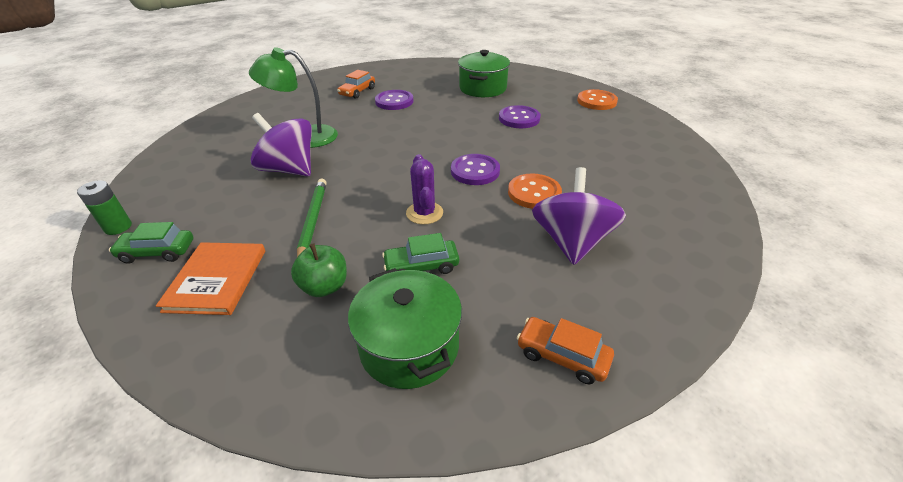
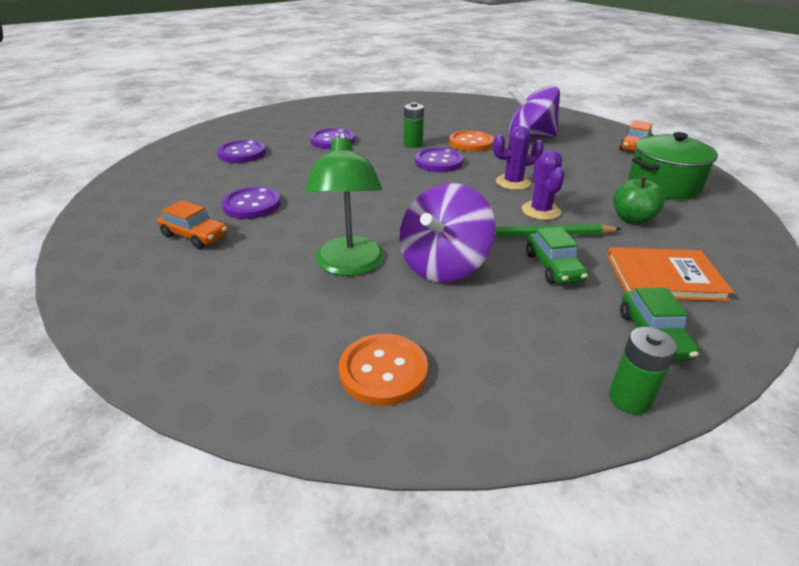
camera: 90 degrees left, 5 degrees down
green car [382,233,459,274] -> green car moved to [526,227,588,284]
green pot [458,50,510,97] -> purple button [217,140,266,163]
orange button [577,89,618,110] -> orange button moved to [339,334,428,406]
none -> green battery [404,102,424,148]
none -> purple cactus [522,150,564,220]

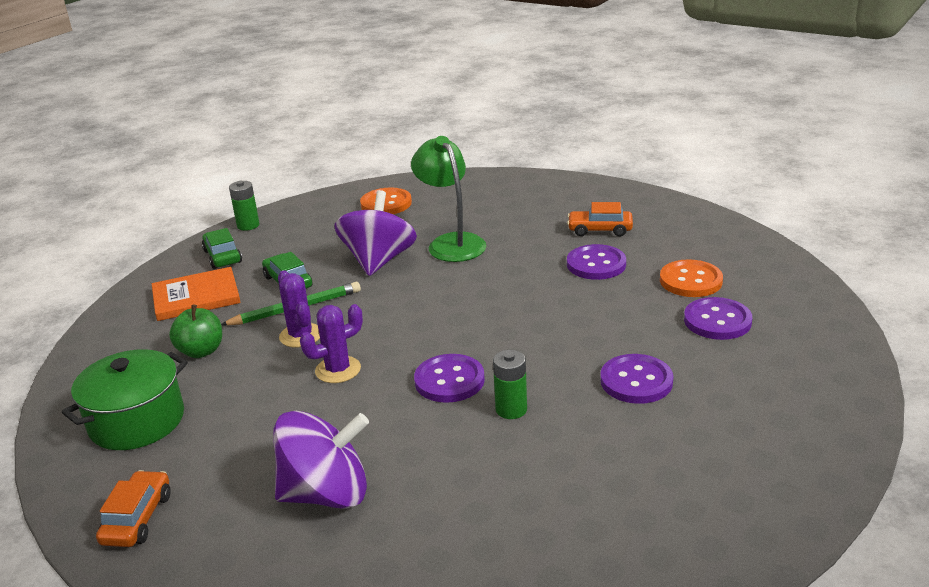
camera: 160 degrees right, 5 degrees down
orange button [449,130,494,152] -> orange button moved to [660,259,723,297]

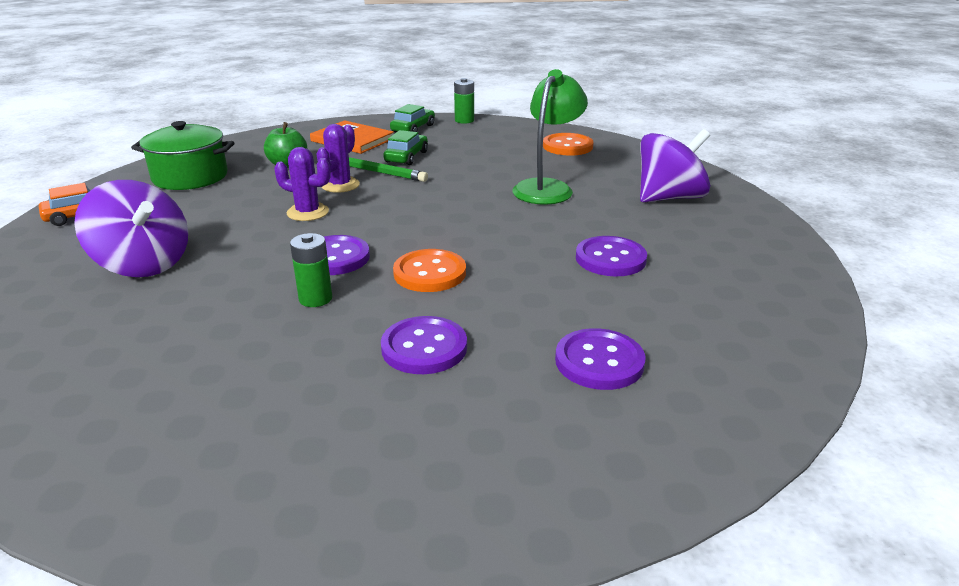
camera: 50 degrees right, 0 degrees up
purple spinning top [334,190,417,276] -> purple spinning top moved to [640,129,710,202]
orange car [567,202,633,237] -> none
orange button [660,259,723,297] -> orange button moved to [393,249,466,292]

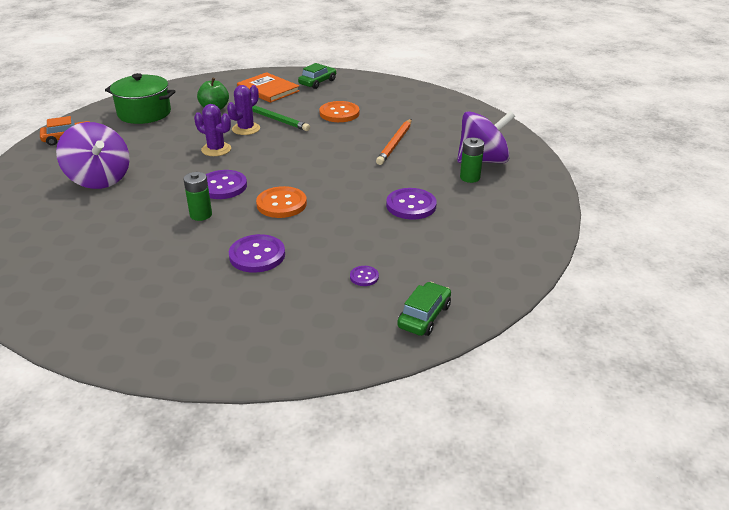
camera: 10 degrees right, 5 degrees up
green car [383,130,428,165] -> green car moved to [397,282,451,336]
green battery [454,78,474,124] -> green battery moved to [460,137,484,183]
green lamp [513,69,588,205] -> orange pencil [376,119,412,165]
orange button [543,133,594,156] -> orange button moved to [320,101,359,122]
purple button [555,328,646,390] -> purple button [350,266,379,286], size x0.50

